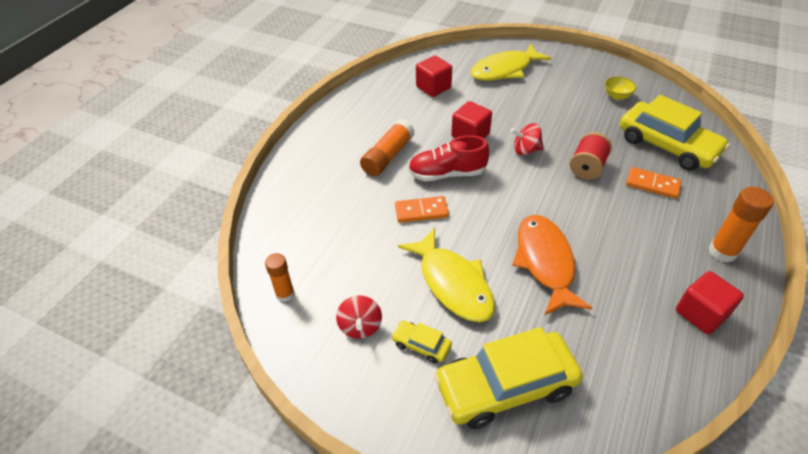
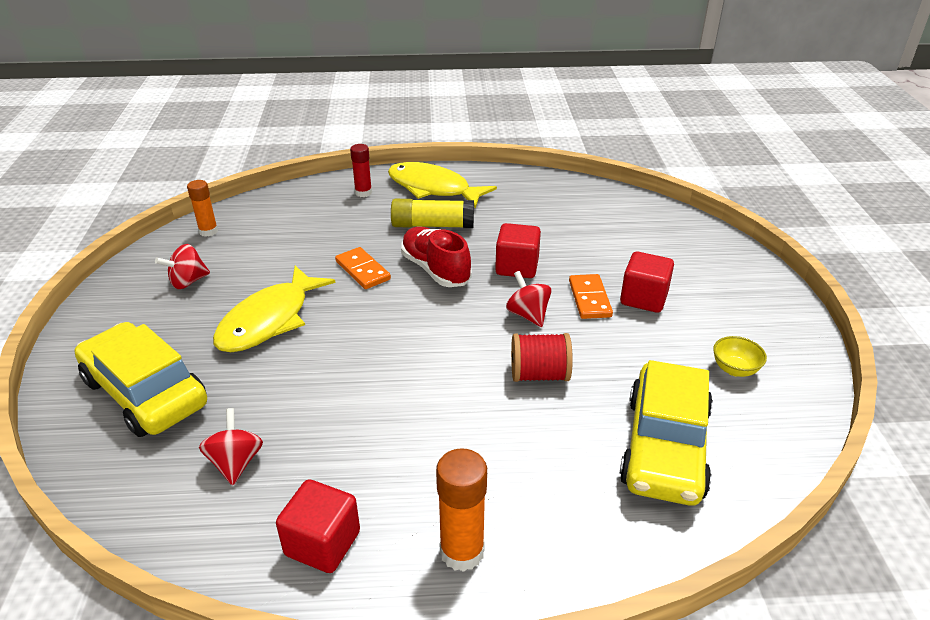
camera: 60 degrees right, 10 degrees down
orange glue stick [360,119,415,176] -> yellow glue stick [391,199,474,228]
yellow car [391,321,452,363] -> none
red cube [416,56,452,97] -> red cube moved to [620,252,674,313]
yellow fish [470,44,552,81] -> yellow fish moved to [388,162,497,208]
orange fish [512,215,592,316] -> none
orange domino [626,167,681,199] -> orange domino moved to [569,274,613,319]
none -> red spinning top [199,408,263,485]
none -> red glue stick [350,144,372,197]

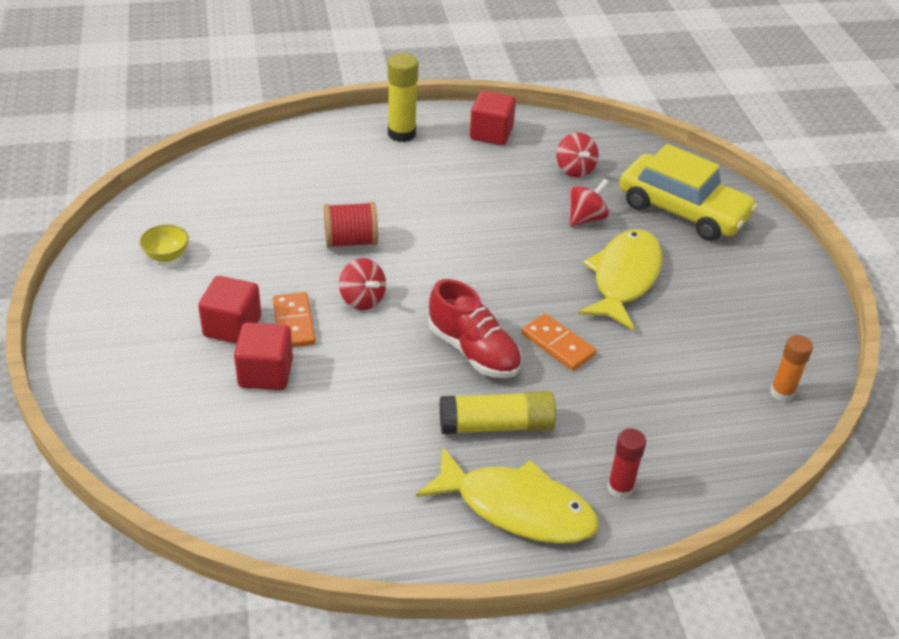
camera: 170 degrees right, 5 degrees up
red spinning top [155,244,210,289] -> red spinning top moved to [570,179,609,227]
orange glue stick [436,448,487,572] -> yellow glue stick [388,53,418,142]
red cube [495,223,541,278] -> red cube moved to [234,322,293,390]
yellow car [620,360,713,506] -> none

